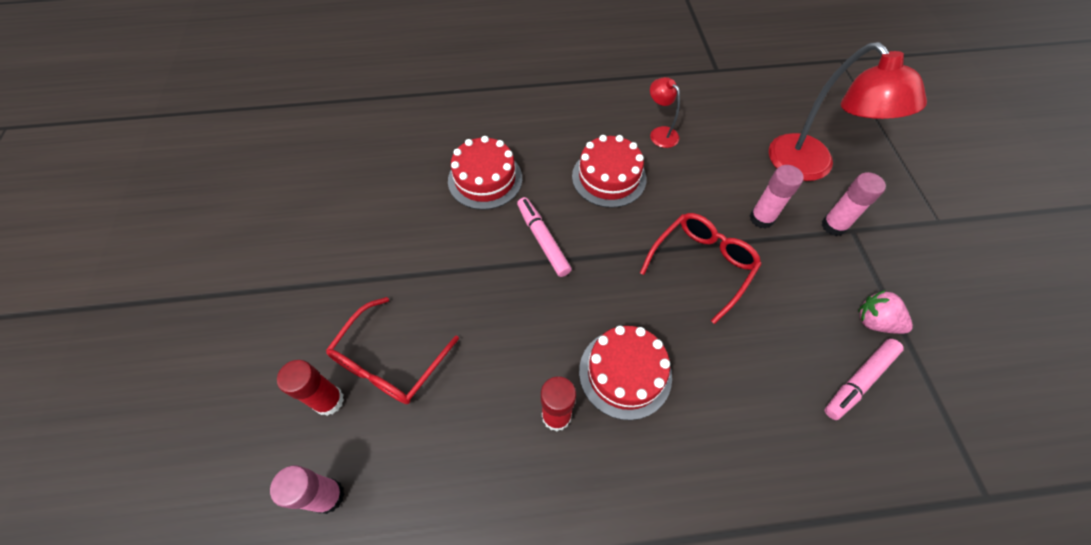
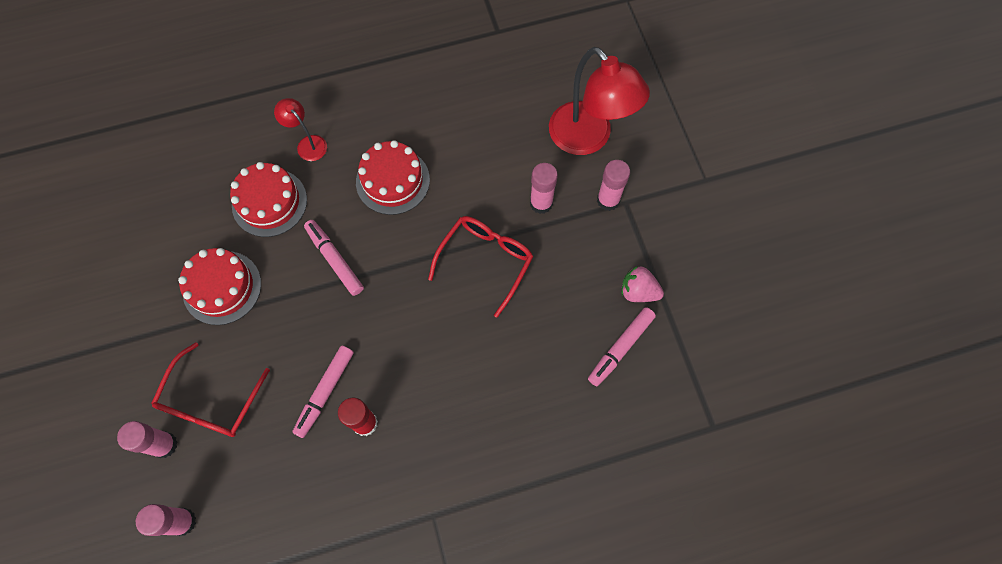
camera: 10 degrees left, 10 degrees up
red glue stick [277,360,344,416] -> pink glue stick [117,421,178,458]
red cake [579,326,672,420] -> red cake moved to [178,248,261,325]
red lamp [650,77,680,148] -> red lamp moved to [274,98,327,161]
none -> pink marker [292,346,354,438]

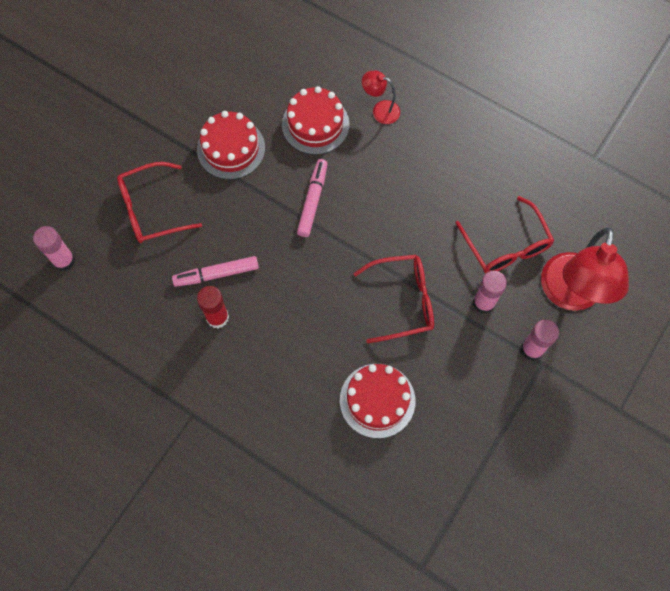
camera: 50 degrees right, 0 degrees up
pink glue stick [117,421,178,458] -> none
red lamp [274,98,327,161] -> red lamp turned 75 degrees counterclockwise [362,71,400,124]
red cake [356,140,430,215] -> red cake moved to [340,364,415,438]
pink marker [588,307,656,386] -> none
pink strawberry [621,266,664,302] -> none
none -> red glasses [455,196,554,273]

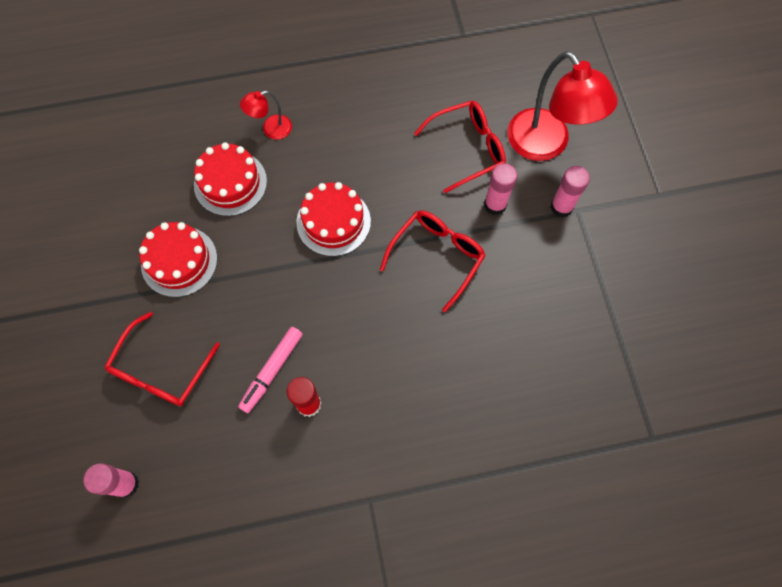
camera: 45 degrees left, 0 degrees up
pink marker [297,159,328,237] -> none
red cake [340,364,415,438] -> red cake moved to [296,182,371,256]
red glasses [455,196,554,273] -> red glasses turned 45 degrees counterclockwise [414,101,506,193]

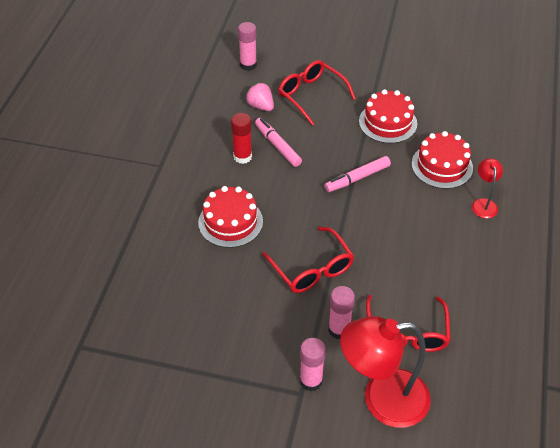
camera: 115 degrees right, 20 degrees down
red cake [296,182,371,256] -> red cake moved to [198,186,263,248]
none -> pink strawberry [246,83,274,111]
none -> pink marker [324,156,391,192]

